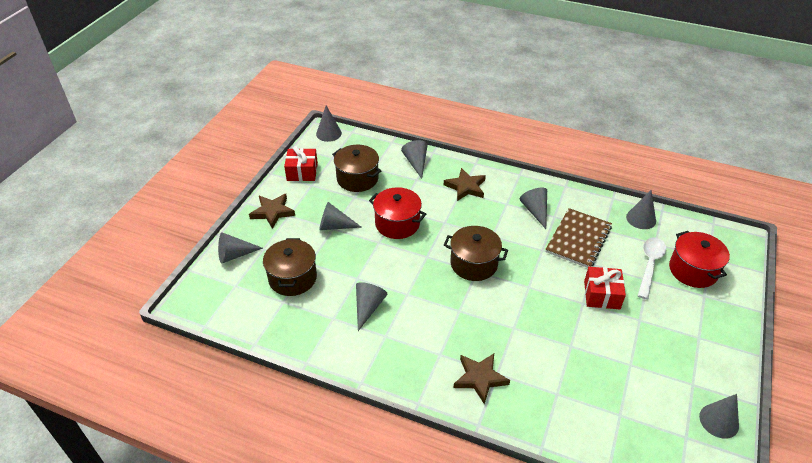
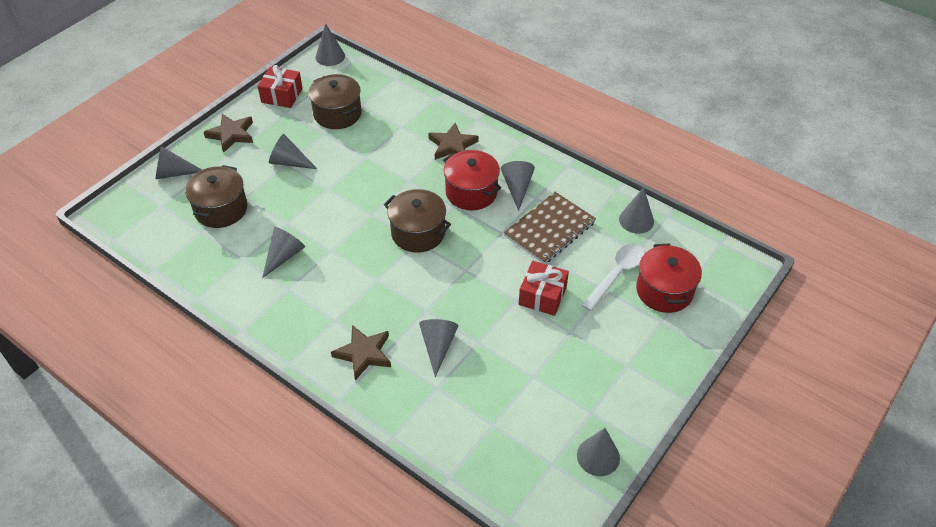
camera: 15 degrees right, 5 degrees up
red pot [369,187,426,239] -> red pot moved to [443,150,501,210]
grey cone [401,140,428,179] -> grey cone moved to [419,319,458,377]

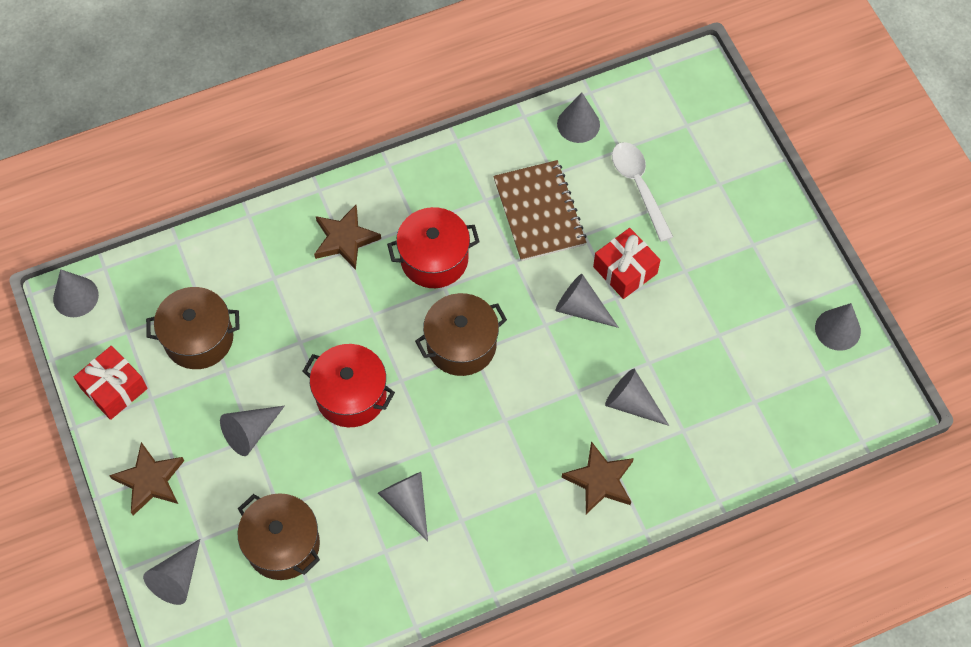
camera: 60 degrees left, 15 degrees up
grey cone [501,161,535,211] -> grey cone moved to [555,274,619,328]
red pot [636,243,702,313] -> red pot moved to [303,344,395,427]

